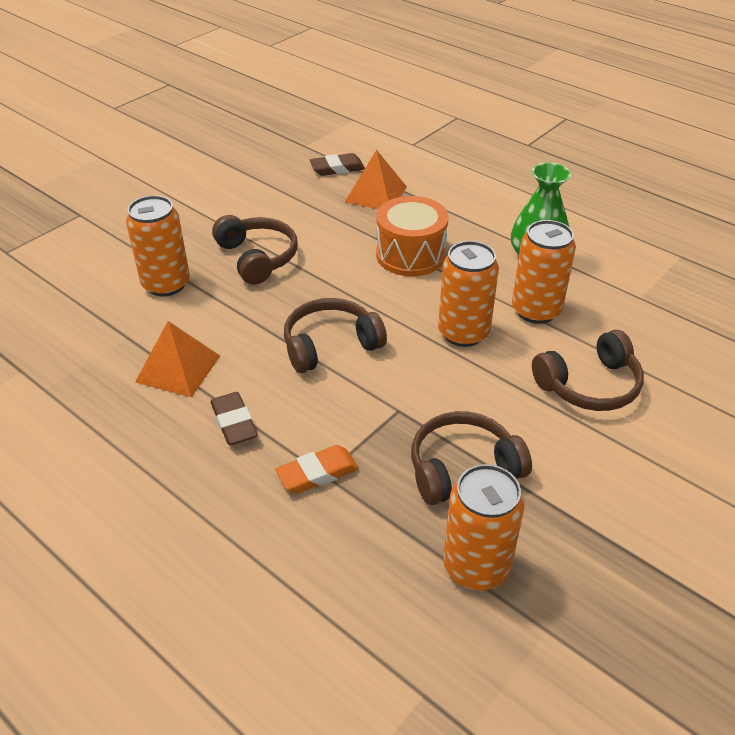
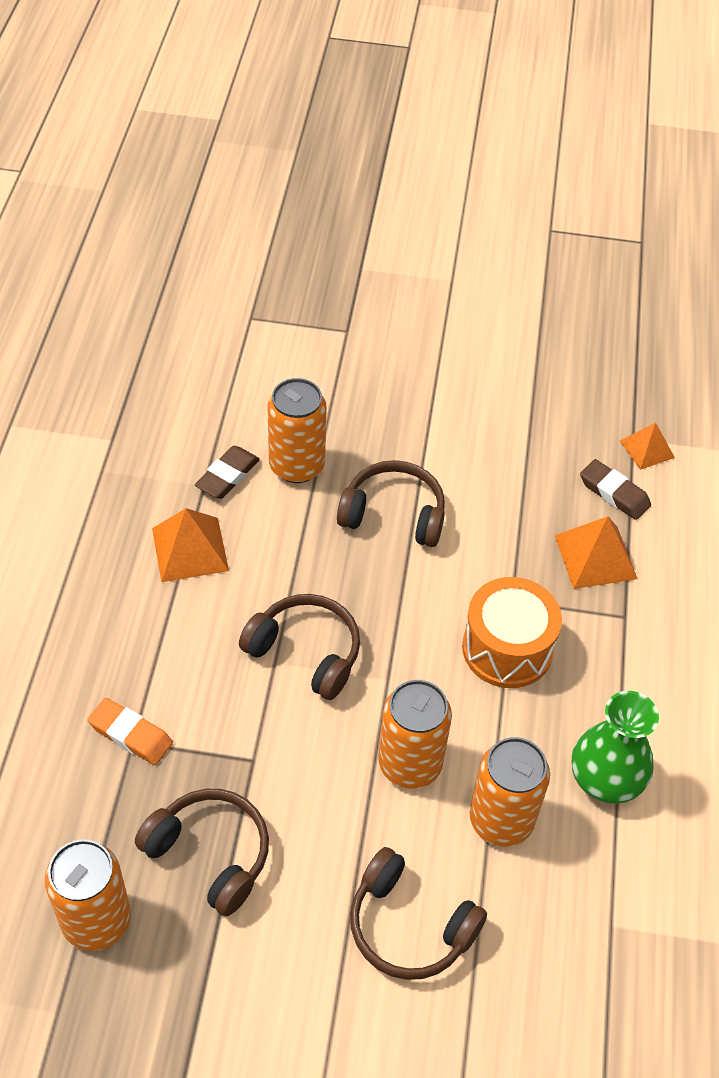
camera: 55 degrees right, 10 degrees up
brown eraser [210,392,258,445] -> brown eraser moved to [195,446,260,499]
brown headphones [212,215,298,285] -> brown headphones turned 105 degrees counterclockwise [337,460,445,547]
none -> orange pyramid [620,422,675,470]

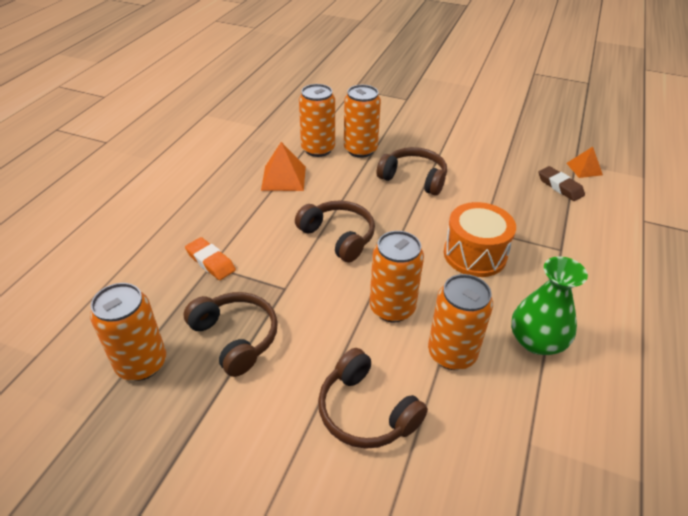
camera: 15 degrees right, 10 degrees down
brown eraser [195,446,260,499] -> orange can [299,84,335,157]
orange pyramid [555,516,637,589] -> none

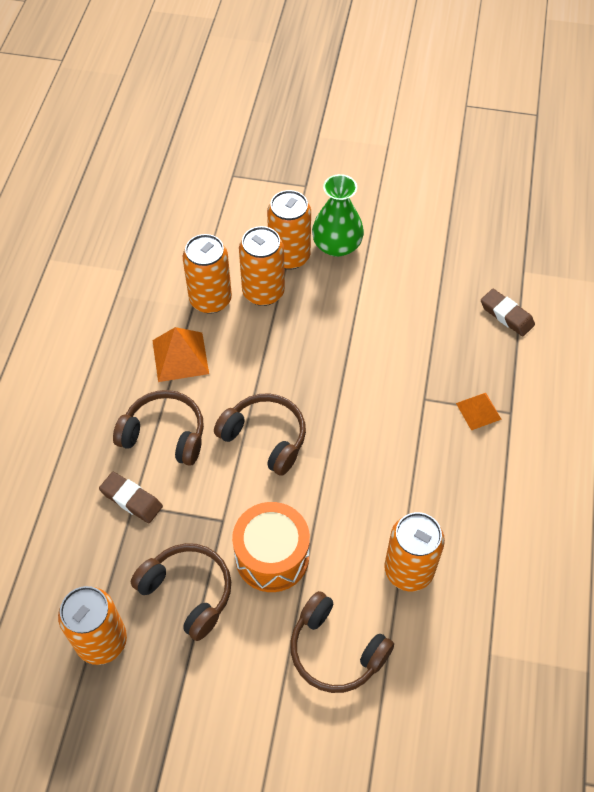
camera: 10 degrees left, 15 degrees up
orange eraser [185,237,236,280] -> brown eraser [99,472,163,523]
orange can [369,231,424,322] -> orange can moved to [267,190,311,270]
brown headphones [377,147,447,196] -> brown headphones moved to [113,390,204,466]
orange drum [444,202,516,277] -> orange drum moved to [232,502,310,592]
green vase [511,256,588,355] -> green vase moved to [312,174,364,257]
orange pyramid [567,147,603,178] -> orange pyramid moved to [456,393,502,430]

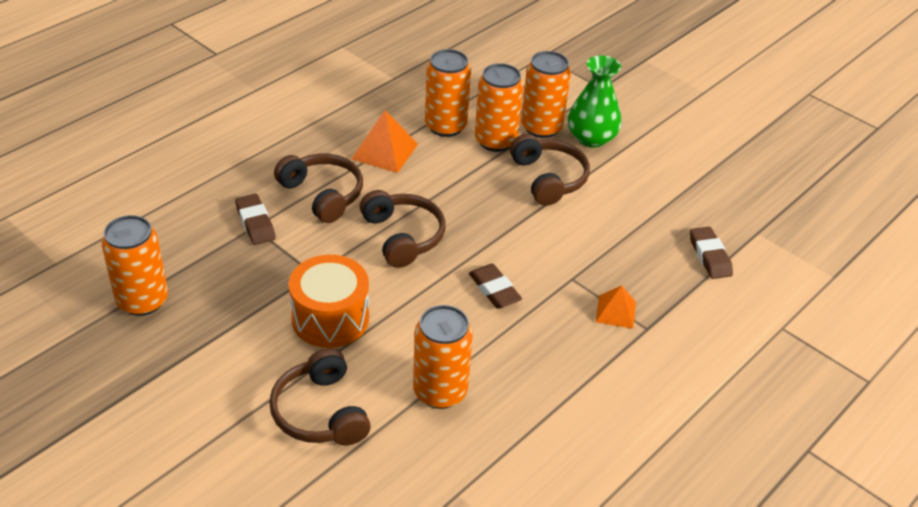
camera: 30 degrees right, 15 degrees down
brown headphones [131,543,231,641] -> brown headphones moved to [510,134,590,206]
none -> brown eraser [469,264,522,309]

